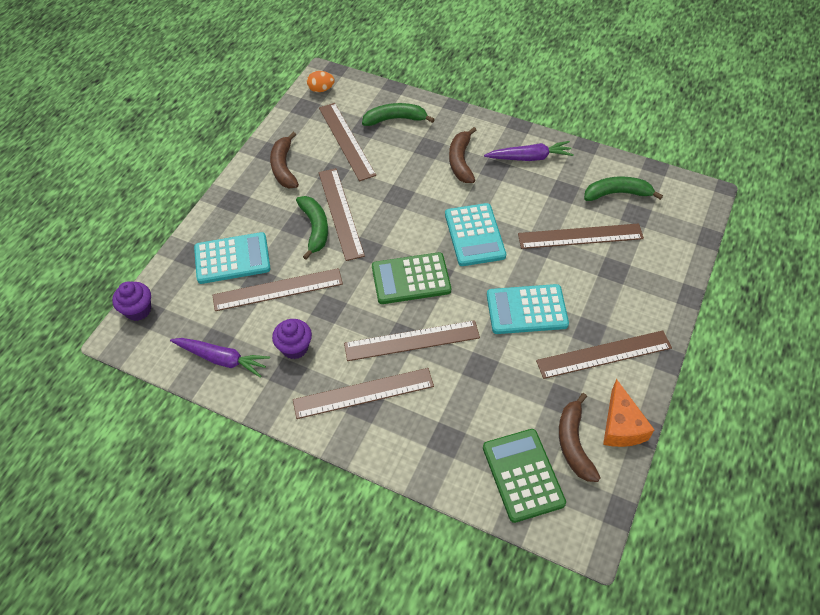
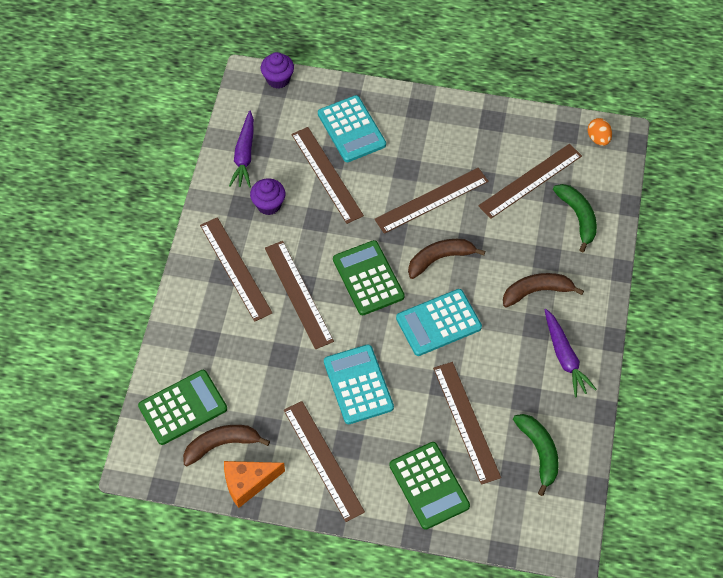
camera: 75 degrees right, 5 degrees up
brown banana [270,132,299,188] -> brown banana moved to [408,239,485,279]
green banana [296,196,328,260] -> none
none -> green calculator [389,442,470,530]

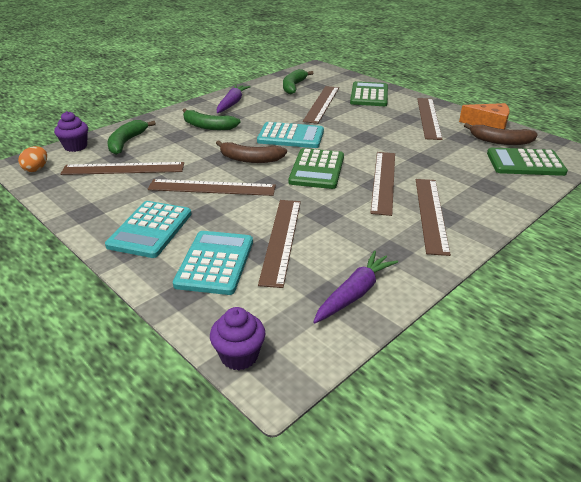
camera: 145 degrees left, 25 degrees down
purple cupcake [250,178,286,215] -> purple cupcake moved to [54,111,88,152]
turquoise calculator [324,344,394,424] -> turquoise calculator moved to [105,201,192,258]
brown banana [503,273,584,308] -> green banana [183,108,241,130]

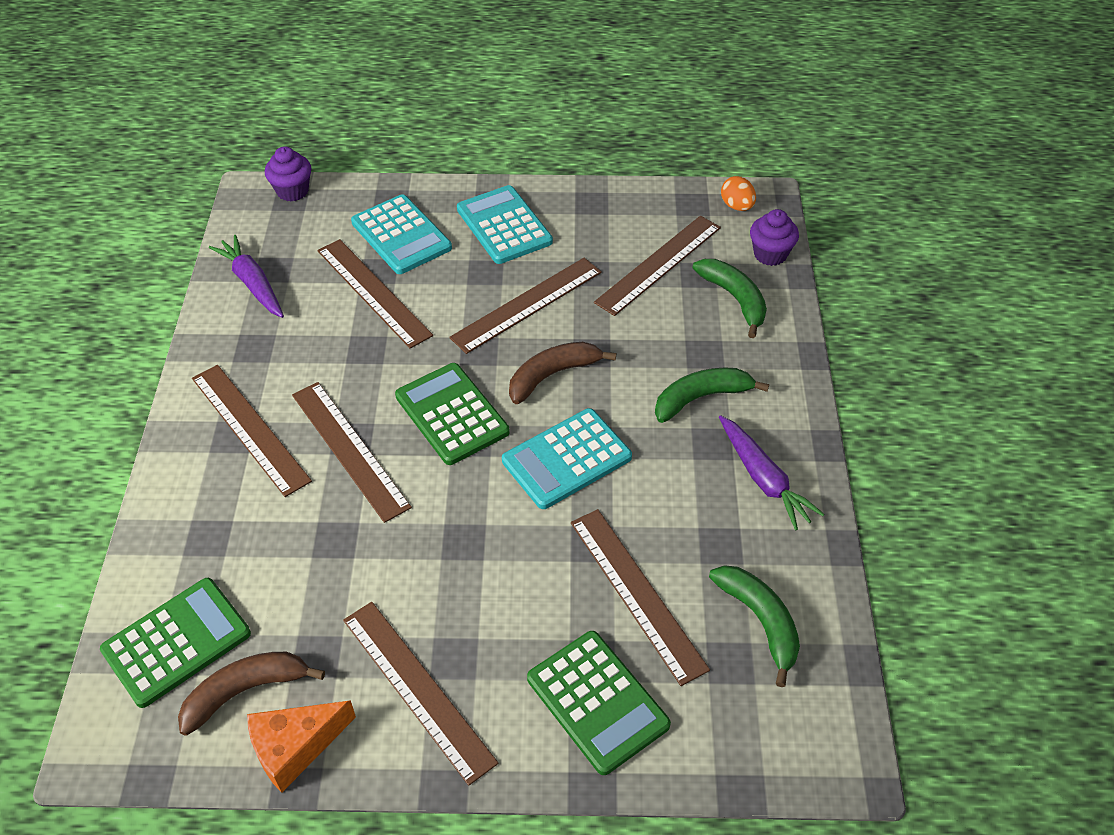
camera: 135 degrees right, 15 degrees up
purple carrot [313,251,398,323] -> purple carrot turned 150 degrees clockwise [209,235,284,318]

